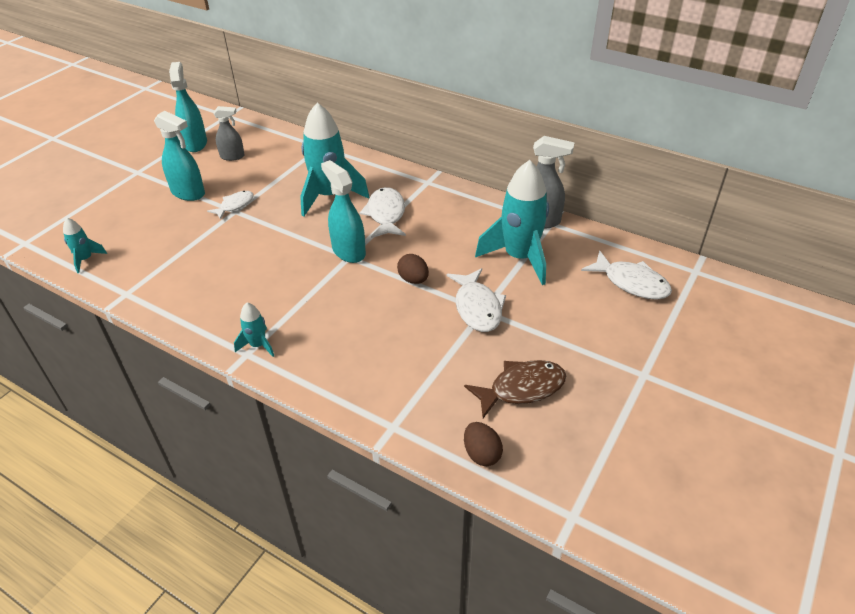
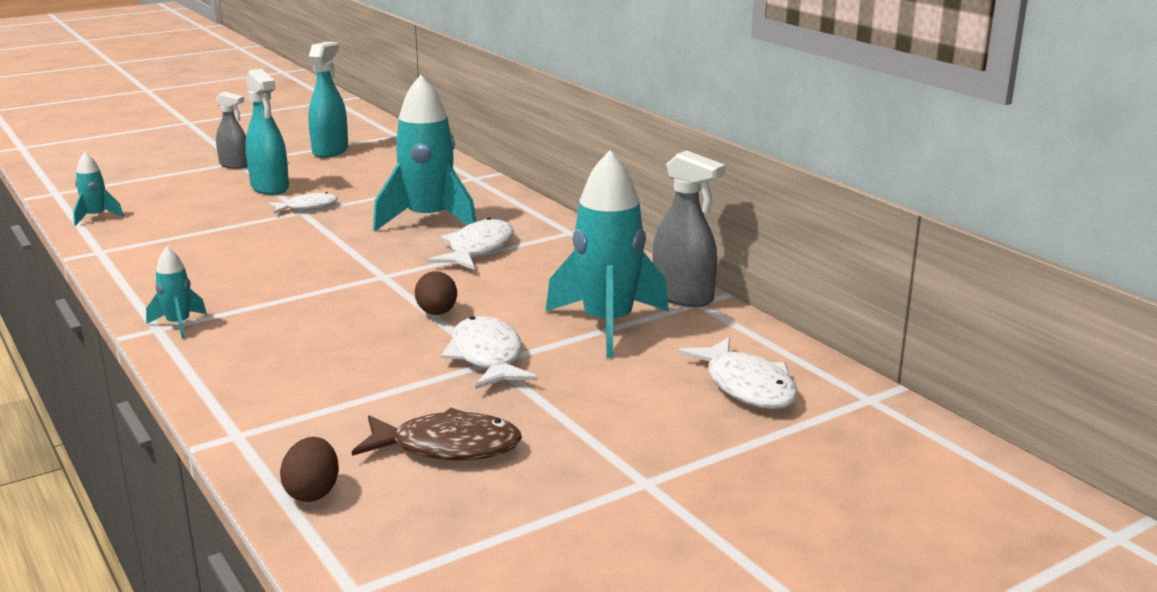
camera: 25 degrees right, 20 degrees down
grey spray bottle [213,106,245,161] -> grey spray bottle moved to [216,92,248,169]
turquoise spray bottle [321,160,366,263] -> none
white fish [447,268,506,332] -> white fish turned 150 degrees clockwise [441,316,538,389]

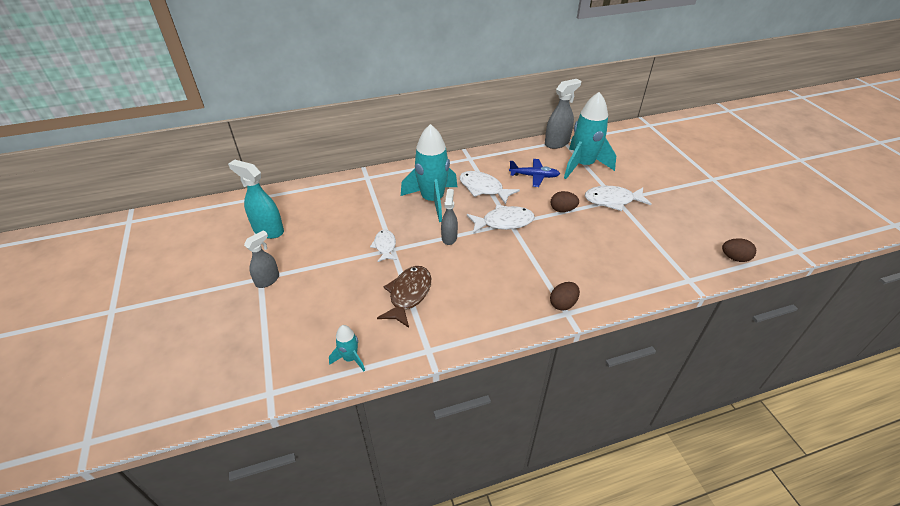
camera: 75 degrees left, 20 degrees up
turquoise rocket [146,247,207,338] -> brown egg [550,282,580,310]
turquoise spray bottle [245,69,289,195] -> none
brown fish [352,407,522,460] -> brown fish moved to [377,266,431,328]
white fish [678,337,798,409] -> white fish moved to [467,205,535,234]
none -> grey spray bottle [441,189,458,245]
none -> blue plane [509,159,560,187]

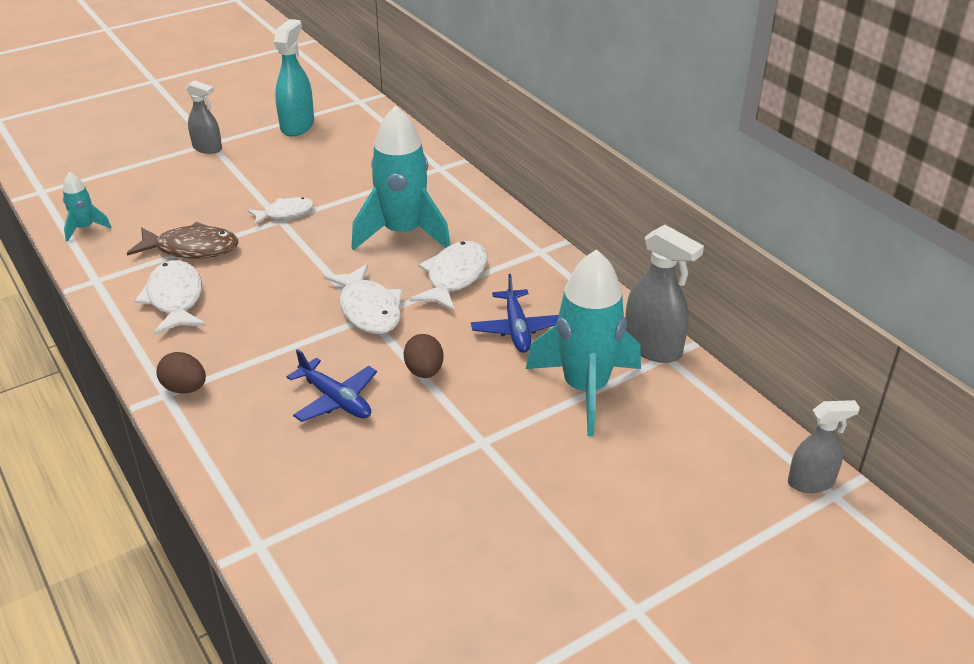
camera: 75 degrees right, 5 degrees down
grey spray bottle [441,189,458,245] -> grey spray bottle moved to [788,400,860,493]
white fish [585,186,652,211] -> white fish moved to [135,260,206,335]
brown egg [722,238,756,262] -> none
none -> blue plane [286,349,377,422]

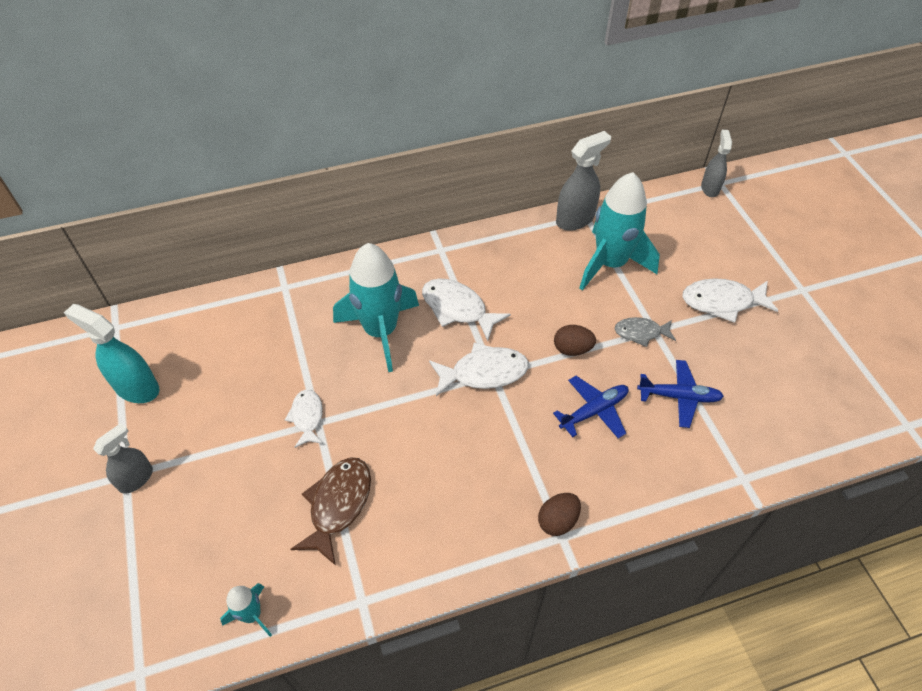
camera: 75 degrees left, 15 degrees up
white fish [135,260,206,335] -> white fish moved to [682,278,779,323]
blue plane [471,274,559,353] -> blue plane moved to [637,360,724,428]
none -> grey fish [615,317,676,347]

